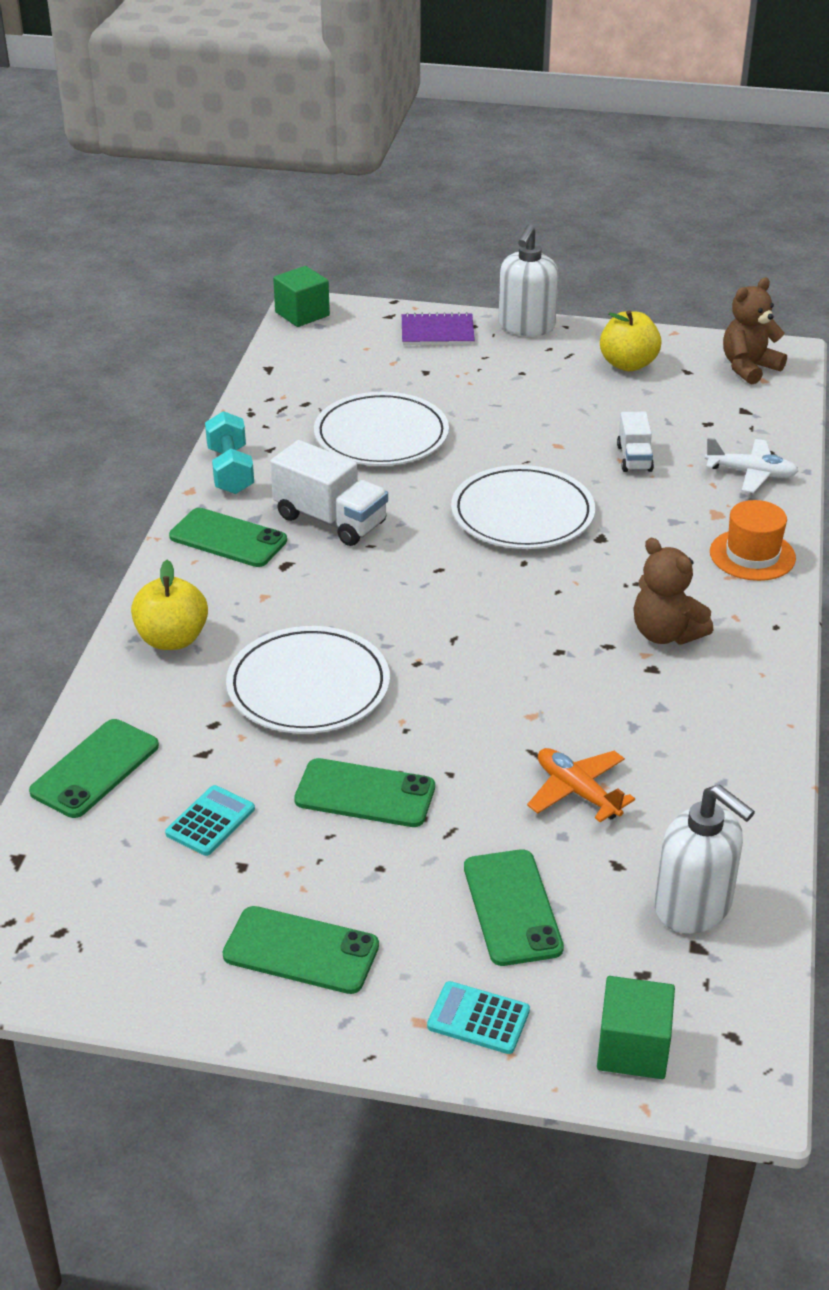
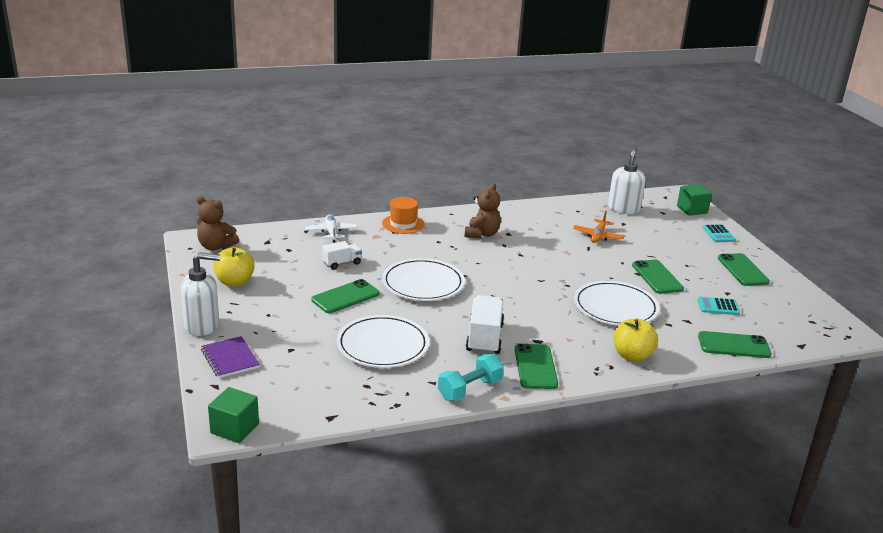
camera: 120 degrees left, 10 degrees down
green phone [464,849,564,966] -> green phone moved to [312,279,380,313]

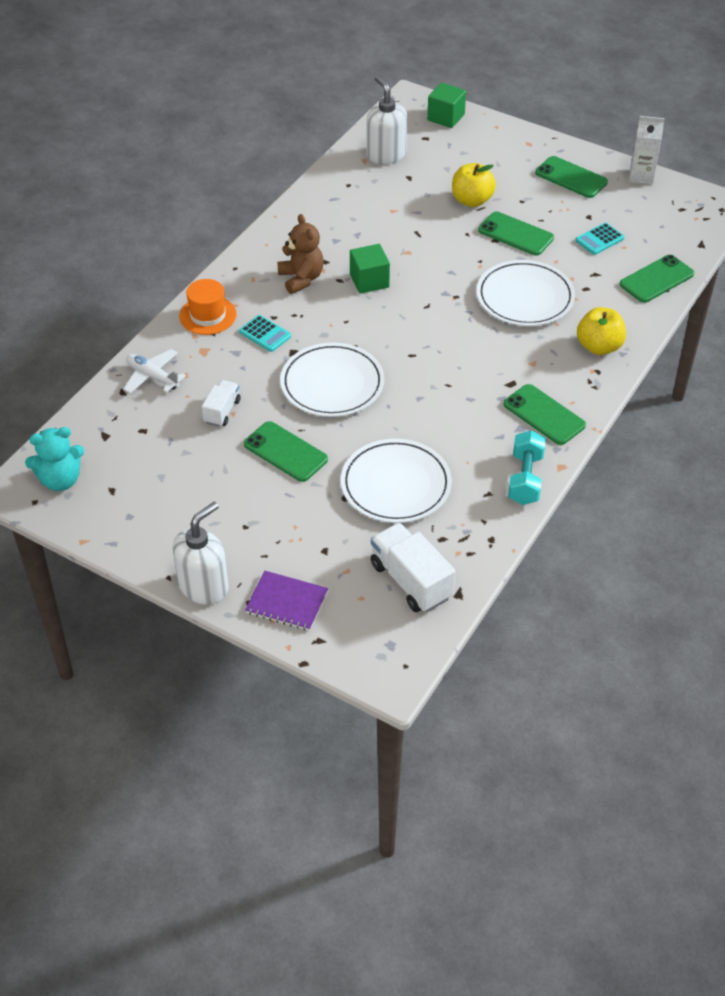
camera: 40 degrees left, 20 degrees up
brown teddy bear [197,196,239,251] -> turquoise teddy bear [25,427,84,491]
green cube [208,387,259,443] -> green cube moved to [350,244,390,294]
yellow apple [213,247,255,286] -> yellow apple moved to [452,163,496,207]
green phone [312,279,380,313] -> green phone turned 60 degrees counterclockwise [244,421,328,482]
white truck [466,295,504,354] -> white truck moved to [371,523,455,612]
orange plane [573,211,624,243] -> none
turquoise calculator [703,225,736,242] -> turquoise calculator moved to [239,315,291,352]
none -> white carton [629,116,665,184]

